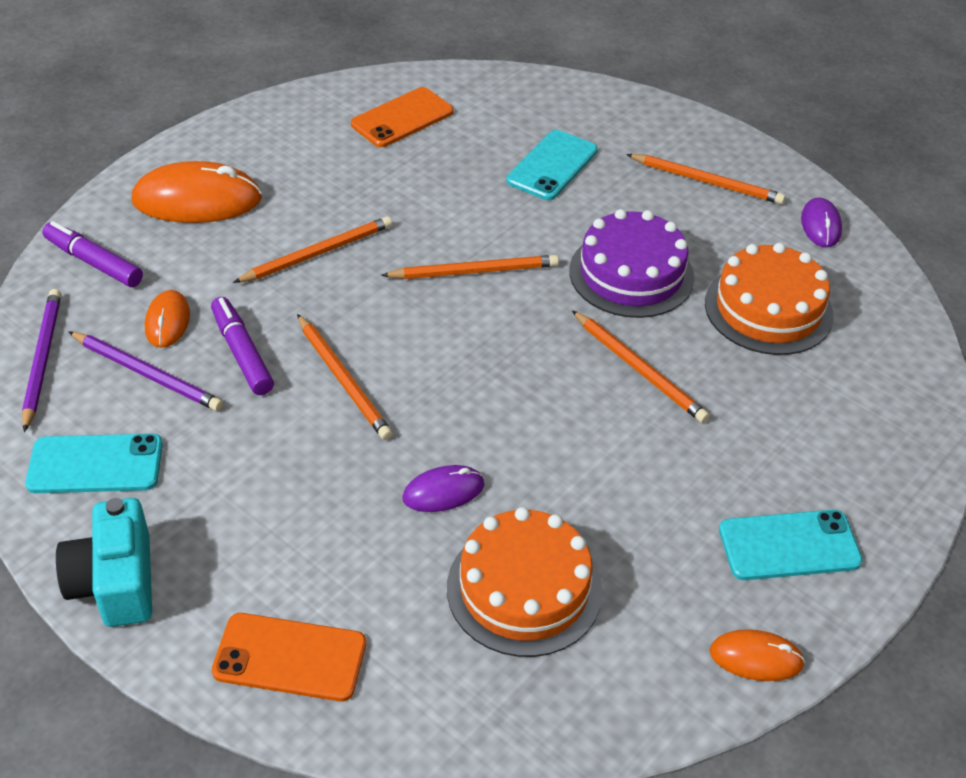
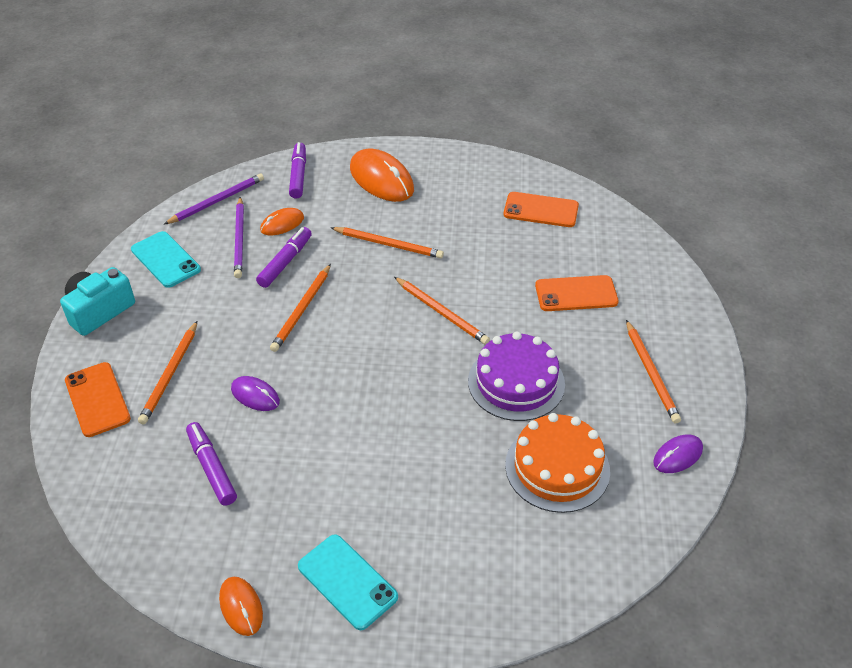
camera: 55 degrees right, 0 degrees up
orange cake [447,507,602,657] -> purple marker [186,422,237,506]
turquoise phone [506,130,598,200] -> orange phone [535,275,619,311]
orange pencil [572,310,710,423] -> orange pencil moved to [138,321,197,424]

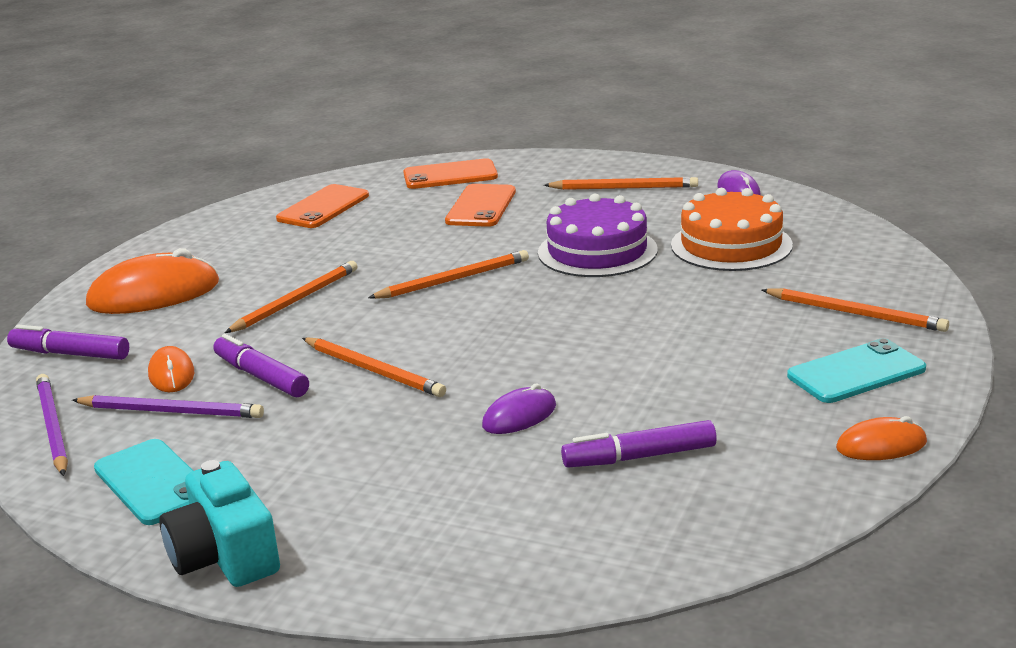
camera: 70 degrees left, 20 degrees down
orange phone [65,362,131,437] -> orange phone moved to [403,158,498,189]
turquoise phone [131,231,201,288] -> turquoise phone turned 75 degrees clockwise [94,439,193,525]
orange pencil [138,321,197,424] -> orange pencil moved to [762,288,949,332]

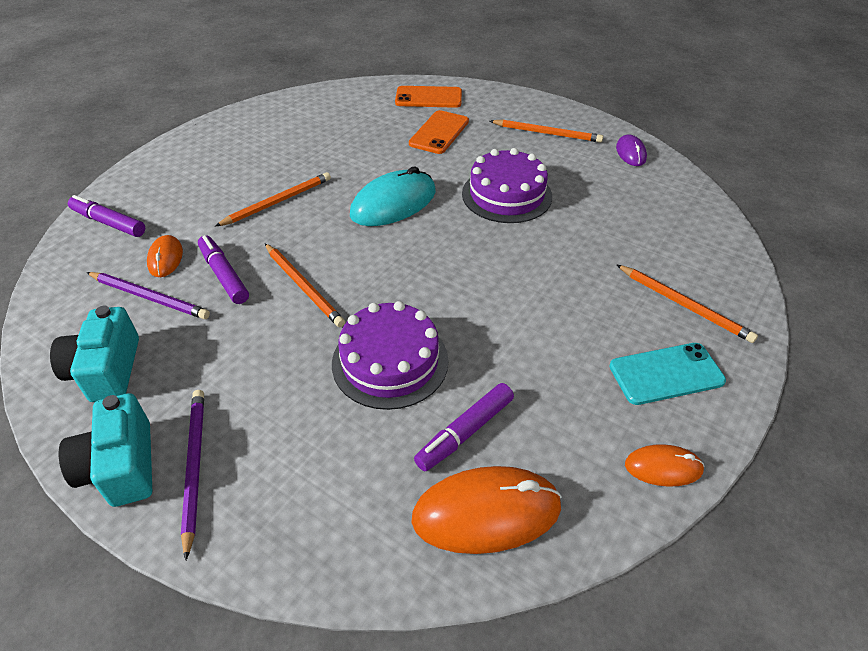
camera: 10 degrees right, 20 degrees up
purple pencil [36,374,68,476] -> purple pencil moved to [181,390,204,560]
orange mouse [86,248,219,314] -> orange mouse moved to [411,466,562,554]
turquoise phone [94,439,193,525] -> turquoise camera [50,306,139,402]
orange phone [276,184,369,228] -> none
orange pencil [368,250,529,299] -> turquoise mouse [350,166,436,226]
purple mouse [482,383,556,434] -> purple cake [332,301,448,410]
purple marker [561,420,717,468] -> purple marker turned 45 degrees counterclockwise [414,383,514,472]
orange cake [671,188,793,271] -> none

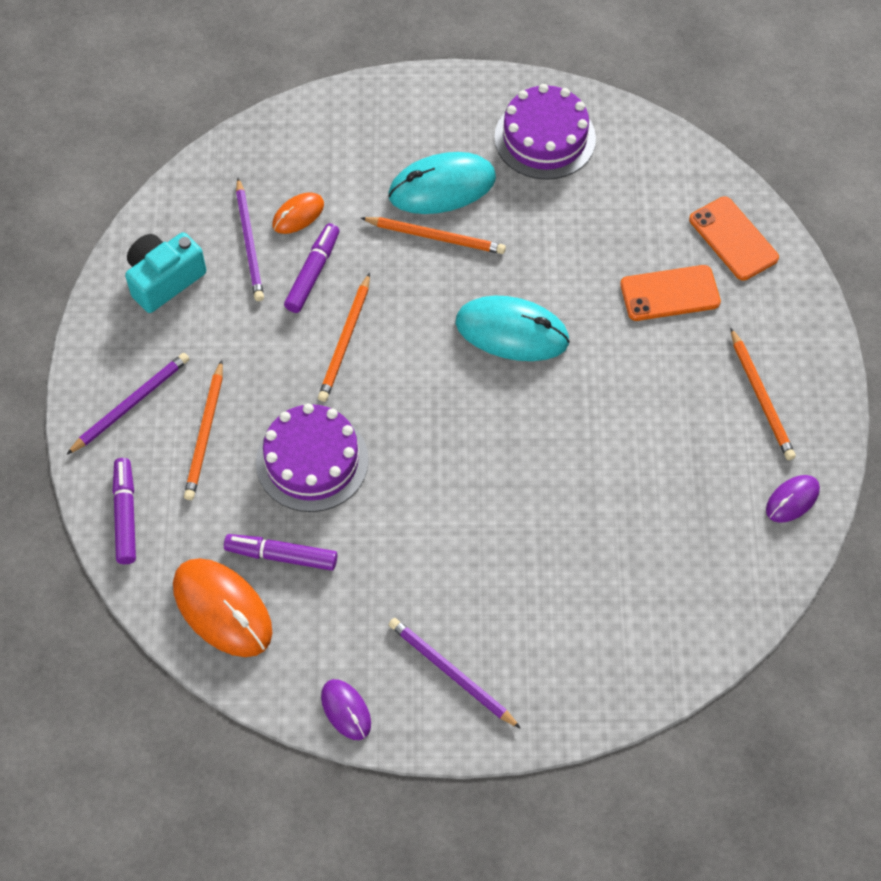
camera: 55 degrees right, 15 degrees up
turquoise camera [59,393,152,507] -> none
purple marker [68,195,145,237] -> purple marker moved to [112,458,136,564]
purple cake [462,148,552,223] -> purple cake moved to [494,84,596,180]
turquoise phone [609,343,726,405] -> purple pencil [389,618,521,729]
orange pencil [616,264,758,343] -> orange pencil moved to [184,360,223,500]
orange mouse [625,444,705,487] -> purple mouse [321,679,371,740]
none -> turquoise mouse [388,152,496,214]

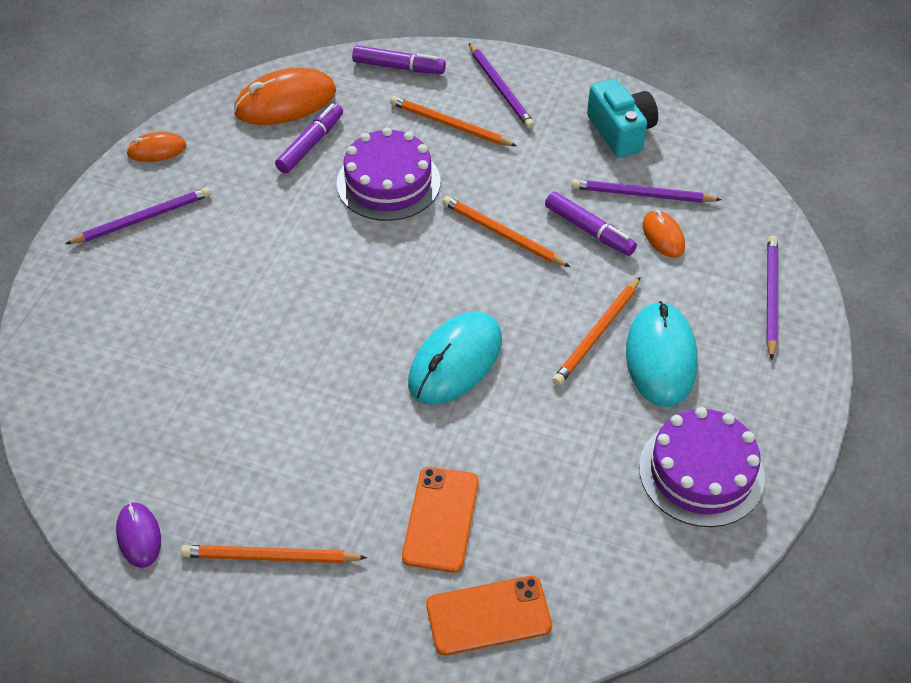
camera: 110 degrees right, 10 degrees down
purple mouse [321,679,371,740] -> orange mouse [126,132,187,162]
none -> purple pencil [766,235,778,360]

